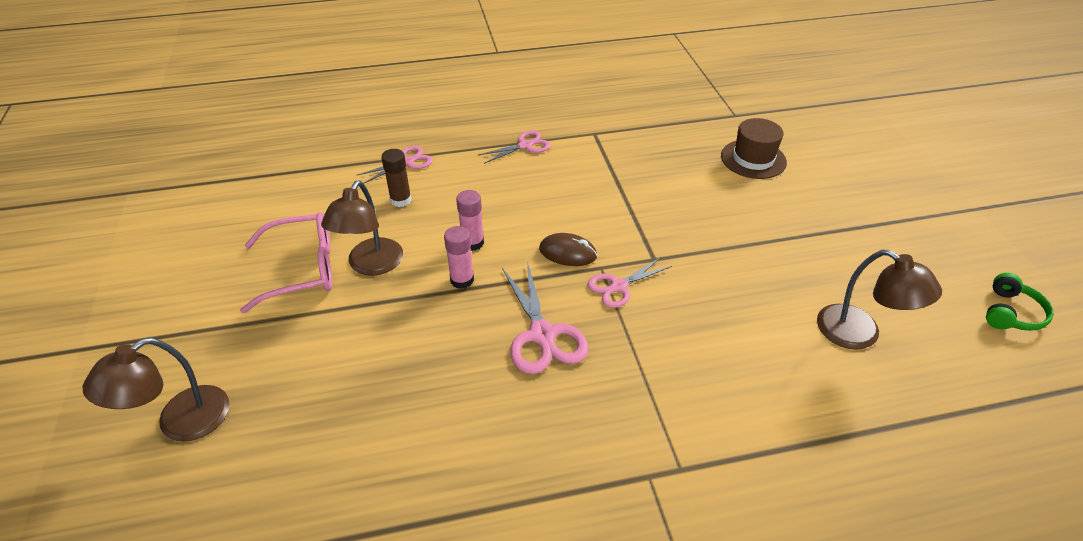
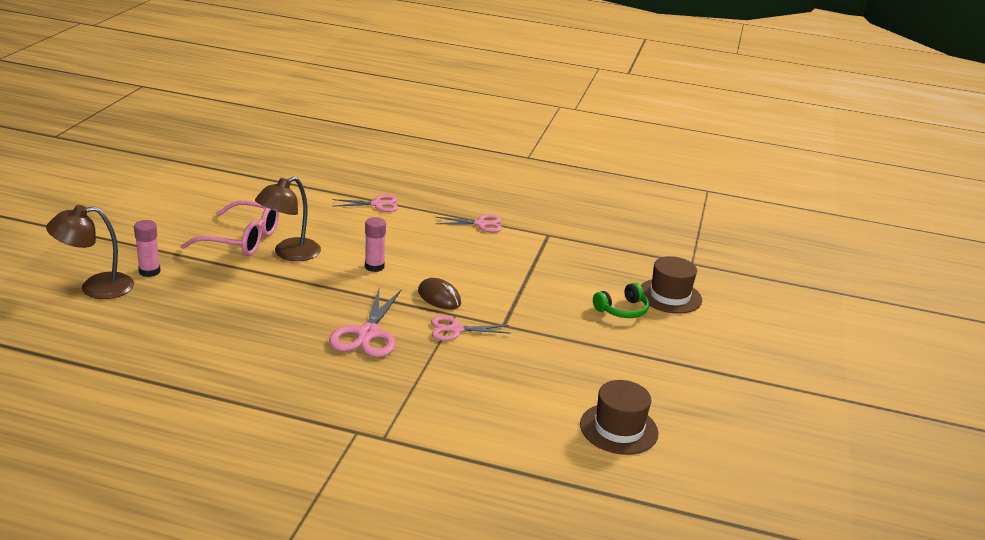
camera: 25 degrees right, 15 degrees down
brown glue stick [381,149,412,207] -> none
pink glue stick [444,226,474,289] -> pink glue stick moved to [134,220,161,277]
brown lamp [817,250,942,350] -> brown hat [580,380,659,455]
green headphones [986,273,1054,331] -> green headphones moved to [593,283,649,318]

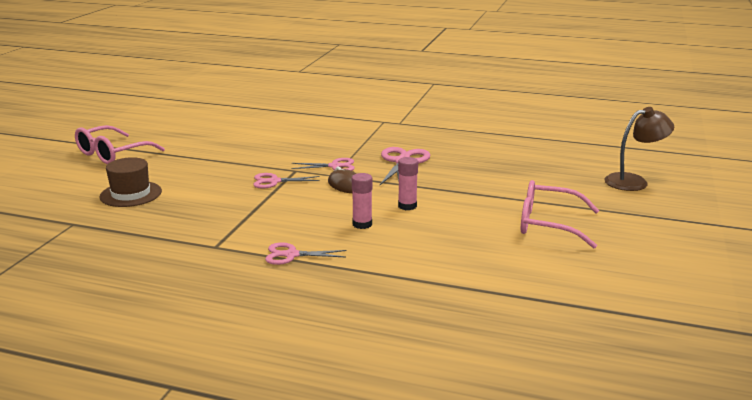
camera: 175 degrees left, 5 degrees down
pink glue stick [134,220,161,277] -> pink glue stick moved to [352,173,372,229]
brown lamp [255,176,321,261] -> none
pink scissors [332,195,398,212] -> pink scissors moved to [253,173,320,189]
brown hat [580,380,659,455] -> none
green headphones [593,283,649,318] -> none
none -> pink glasses [75,125,165,164]

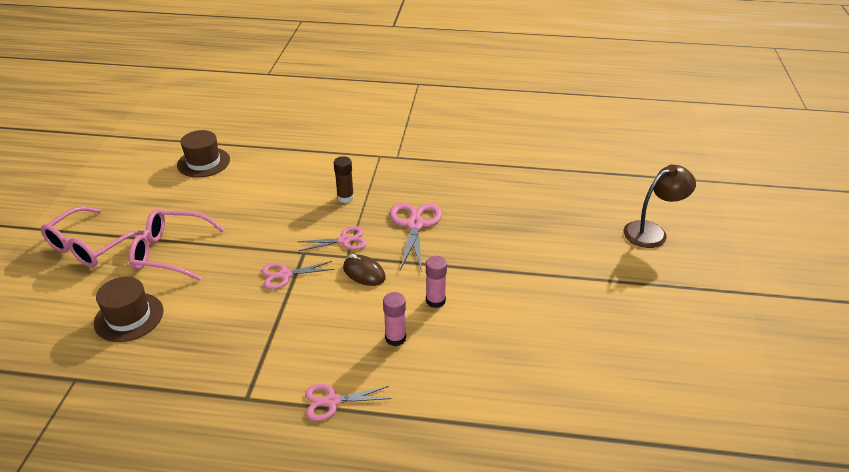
camera: 10 degrees left, 15 degrees up
pink glasses [521,180,599,248] -> pink glasses moved to [129,209,225,281]
none -> brown hat [177,130,230,177]
none -> brown glue stick [334,156,354,203]

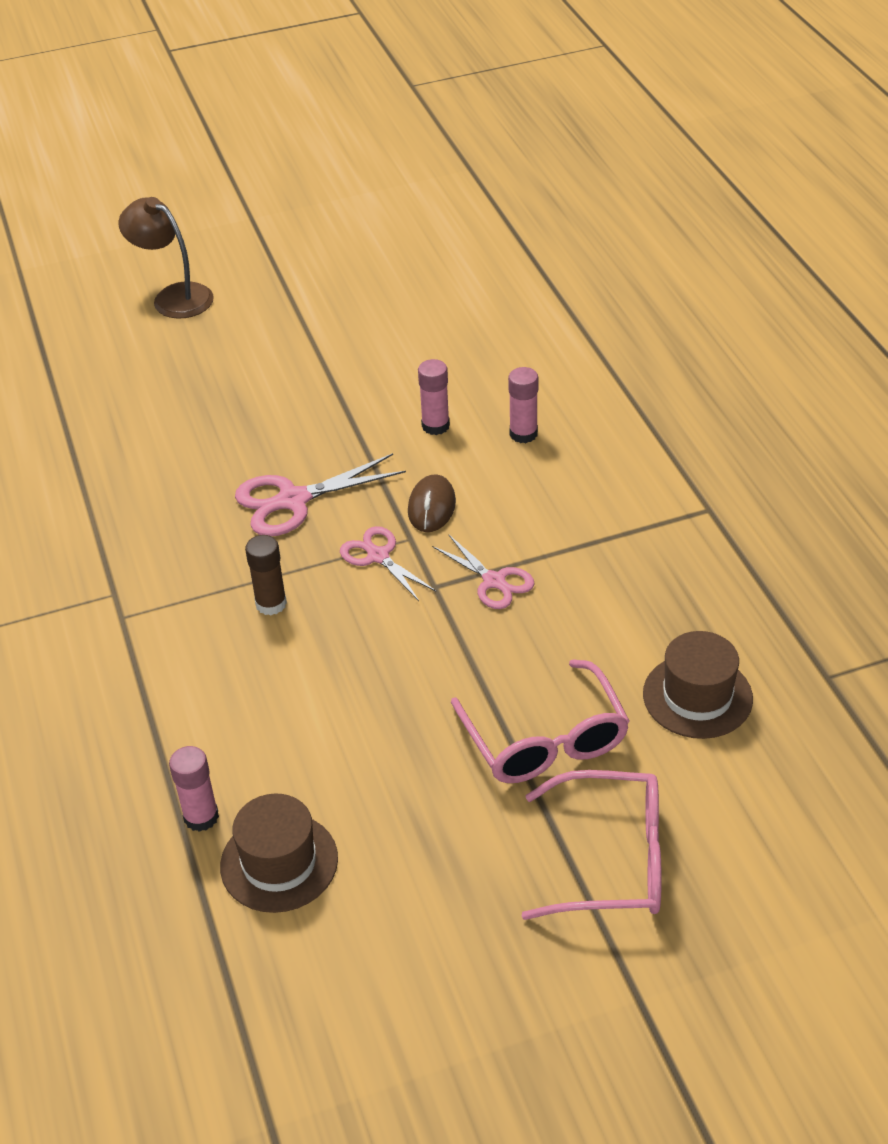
camera: 115 degrees left, 5 degrees up
pink scissors [305,384,391,421] -> none
none -> pink glue stick [169,746,219,832]

